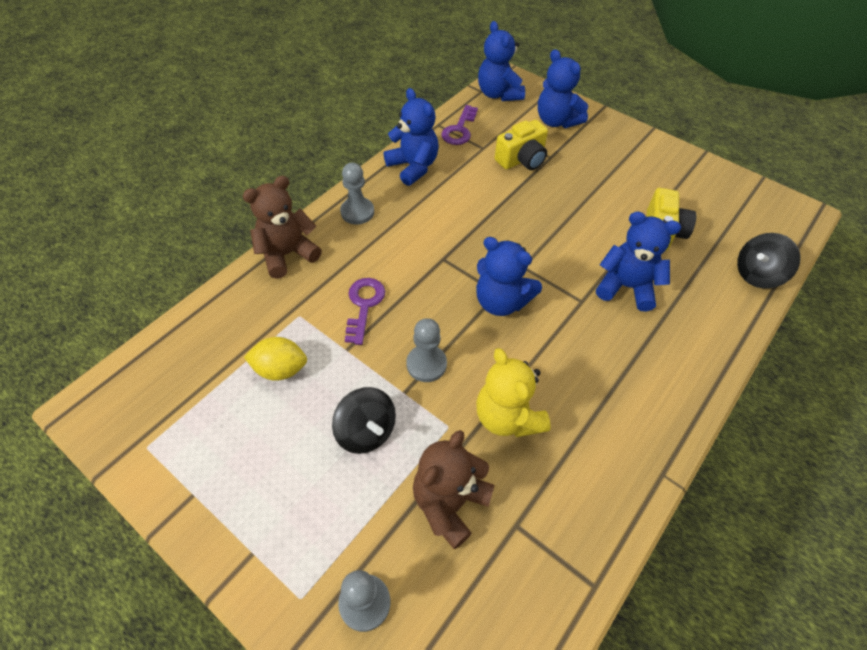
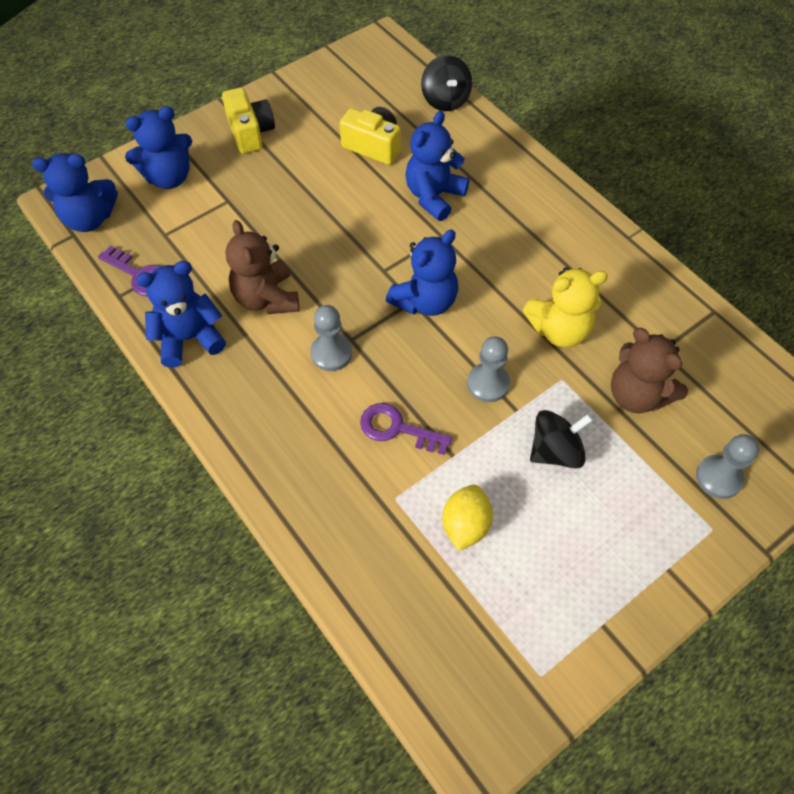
camera: 75 degrees left, 5 degrees up
brown teddy bear [243,176,322,279] -> brown teddy bear moved to [226,220,299,314]
grey pawn [340,163,374,224] -> grey pawn moved to [310,305,352,371]
yellow camera [495,120,548,170] -> yellow camera moved to [222,87,275,154]

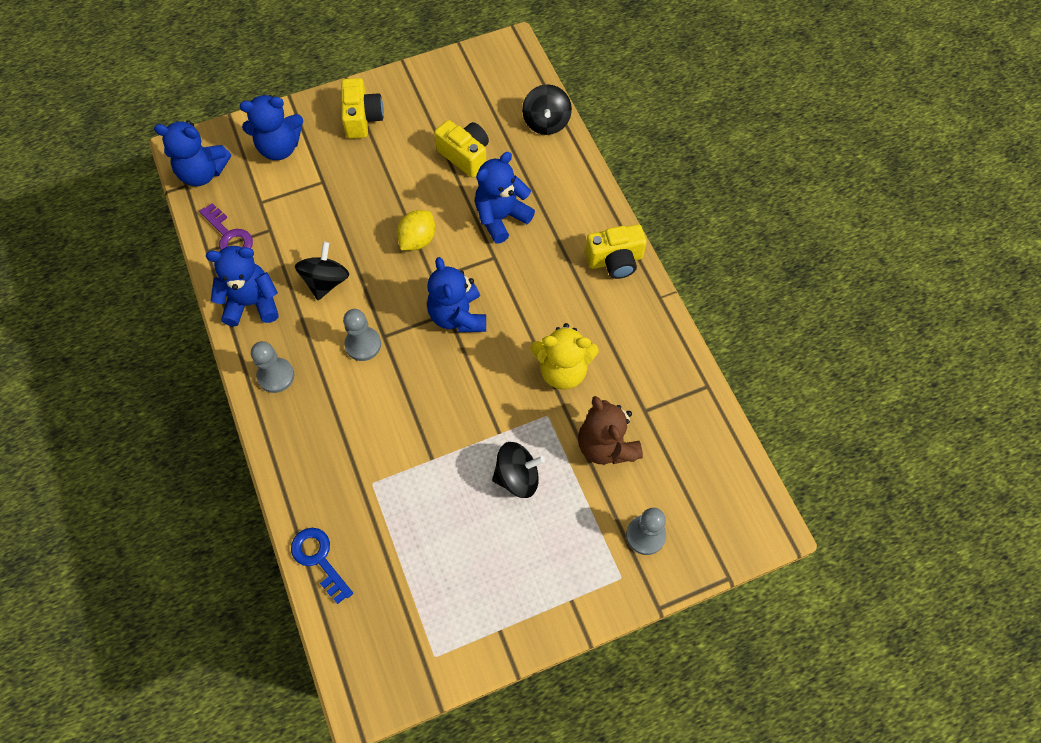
camera: 15 degrees right, 5 degrees up
brown teddy bear [226,220,299,314] -> black spinning top [295,242,349,300]
purple key [360,403,452,455] -> none
blue teddy bear [386,229,458,316] -> blue teddy bear turned 105 degrees clockwise [427,257,486,332]
yellow lemon [442,484,493,551] -> yellow lemon moved to [397,210,435,250]
grey pawn [467,336,510,402] -> grey pawn moved to [251,341,294,393]
none -> blue key [291,528,353,604]
none -> yellow camera [585,224,647,279]

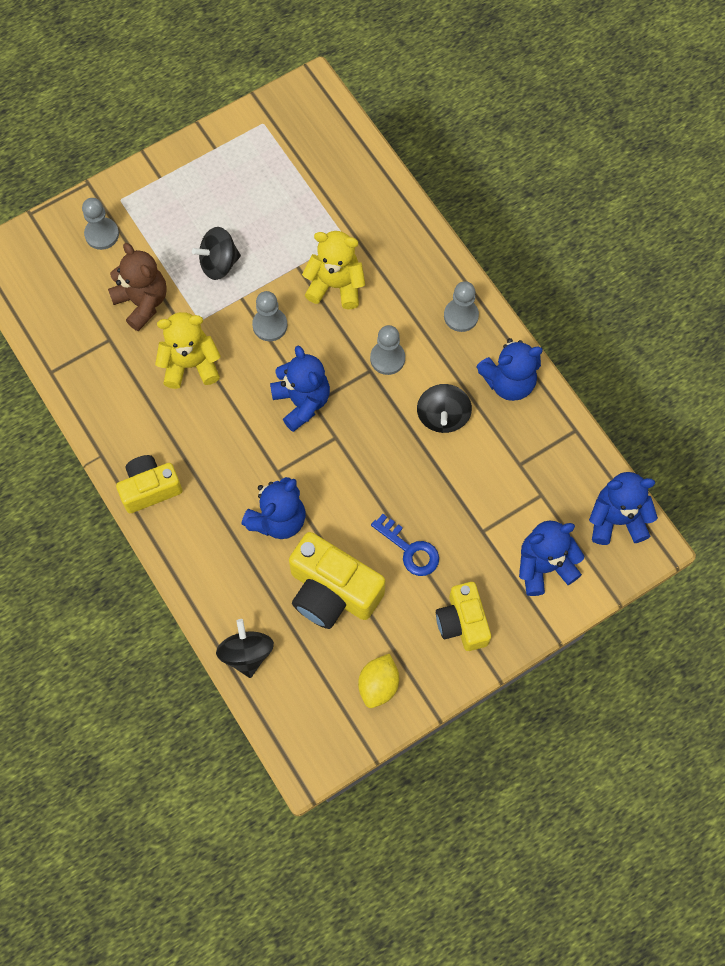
camera: 170 degrees right, 5 degrees up
purple key [199,203,253,251] -> none
blue key [291,528,353,604] -> blue key moved to [371,514,439,576]
yellow lemon [397,210,435,250] -> yellow lemon moved to [358,654,399,708]
yellow camera [434,120,489,178] -> yellow camera [289,532,385,629], size x1.53
none -> grey pawn [252,291,287,341]
none -> yellow teddy bear [302,231,365,309]

